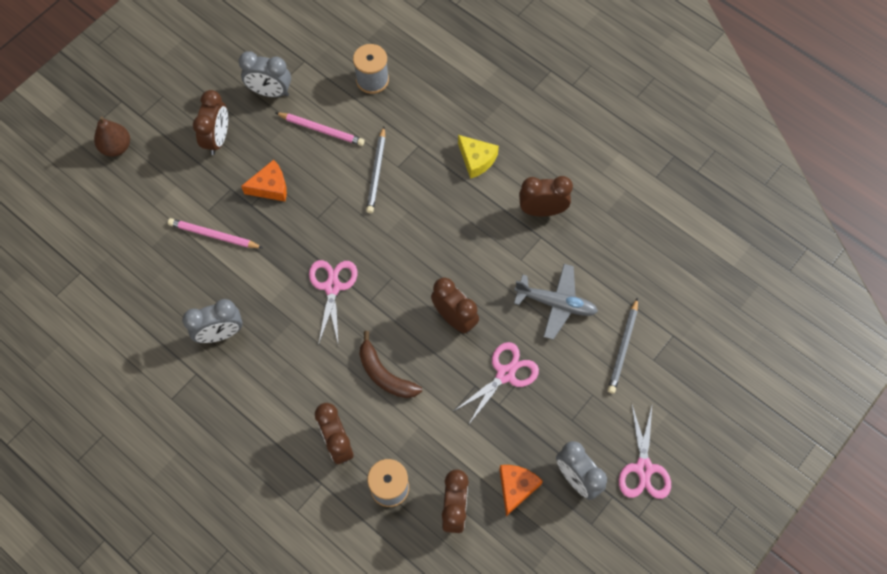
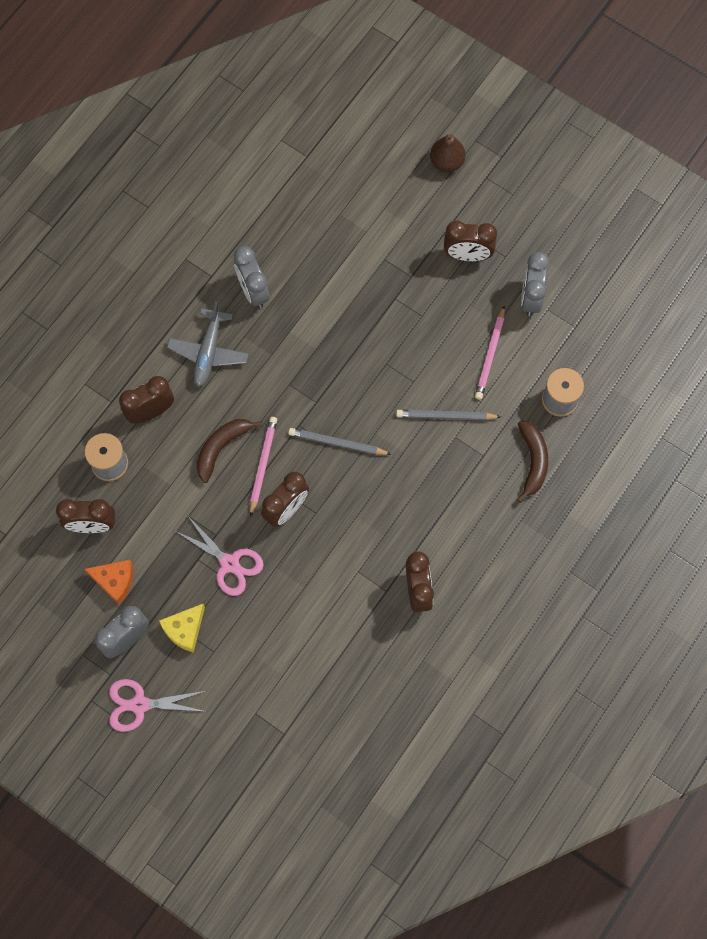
camera: 85 degrees right, 5 degrees up
pink pencil [168,218,263,248] -> pink pencil moved to [250,417,277,517]
orange cheese [241,160,287,201] -> none
pink scissors [309,260,357,346] -> none
yellow cheese [458,135,499,179] -> yellow cheese moved to [159,604,205,653]
grey plane [514,264,598,340] -> grey plane moved to [167,302,249,387]
grey pencil [608,297,638,393] -> grey pencil moved to [288,428,392,455]
none -> brown banana [517,420,548,503]

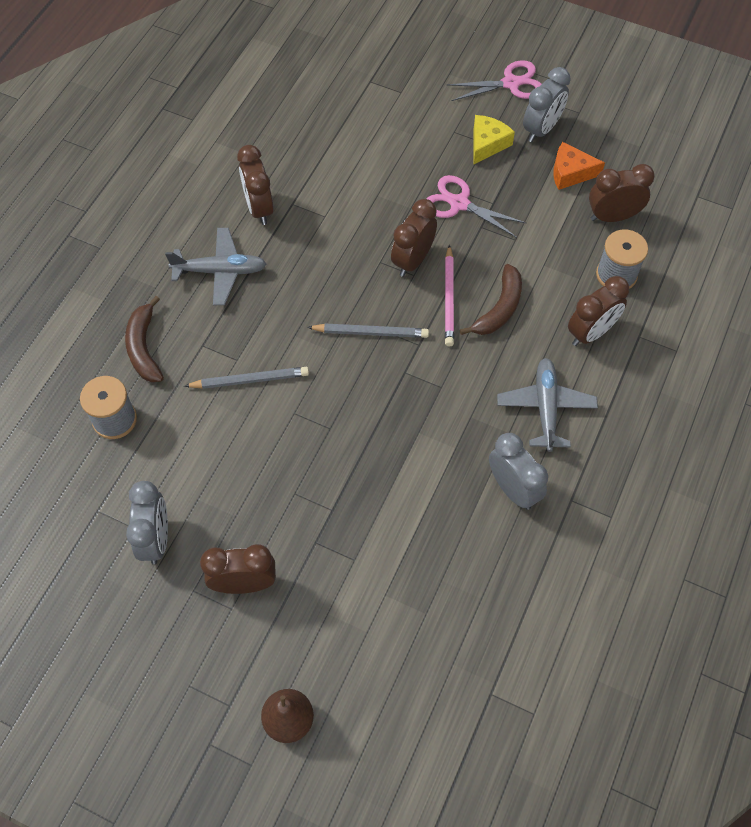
camera: 170 degrees right, 10 degrees down
pink pencil [475,305,505,400] -> none
none -> grey plane [165,228,266,305]

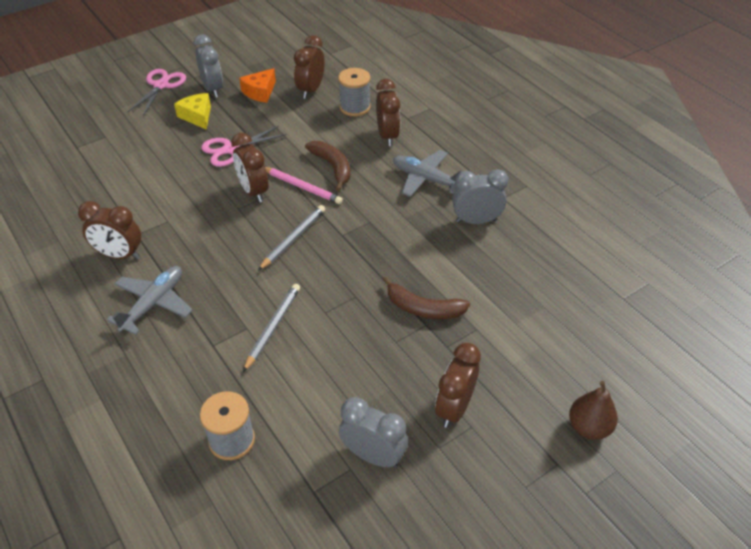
camera: 60 degrees left, 15 degrees down
brown banana [125,296,164,382] -> brown banana moved to [383,276,470,319]

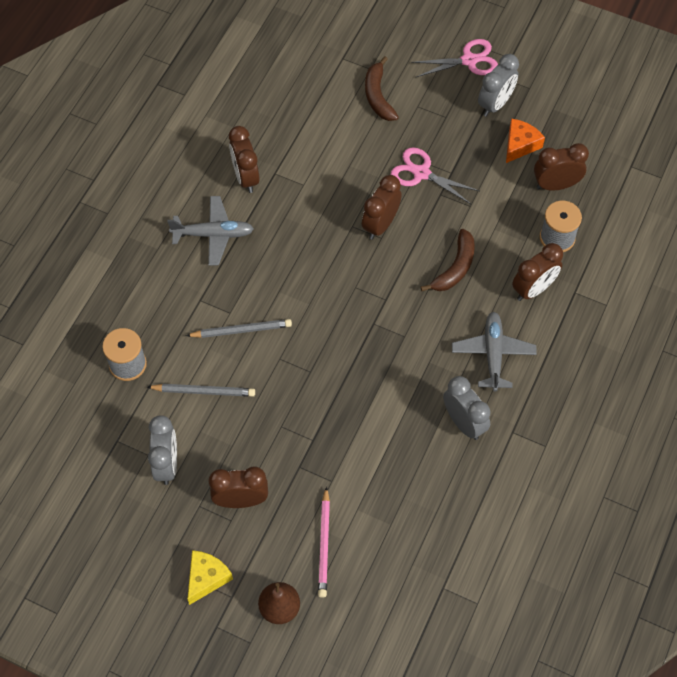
camera: 60 degrees right, 15 degrees up
yellow cheese [174,93,211,130] -> yellow cheese moved to [187,550,233,605]
orange cheese [239,68,276,103] -> orange cheese turned 120 degrees clockwise [506,118,545,163]
grey pencil [258,205,325,271] -> grey pencil moved to [147,384,255,397]
pink pencil [265,167,343,204] -> pink pencil moved to [318,487,330,598]
brown banana [383,276,470,319] -> brown banana moved to [365,56,399,121]

